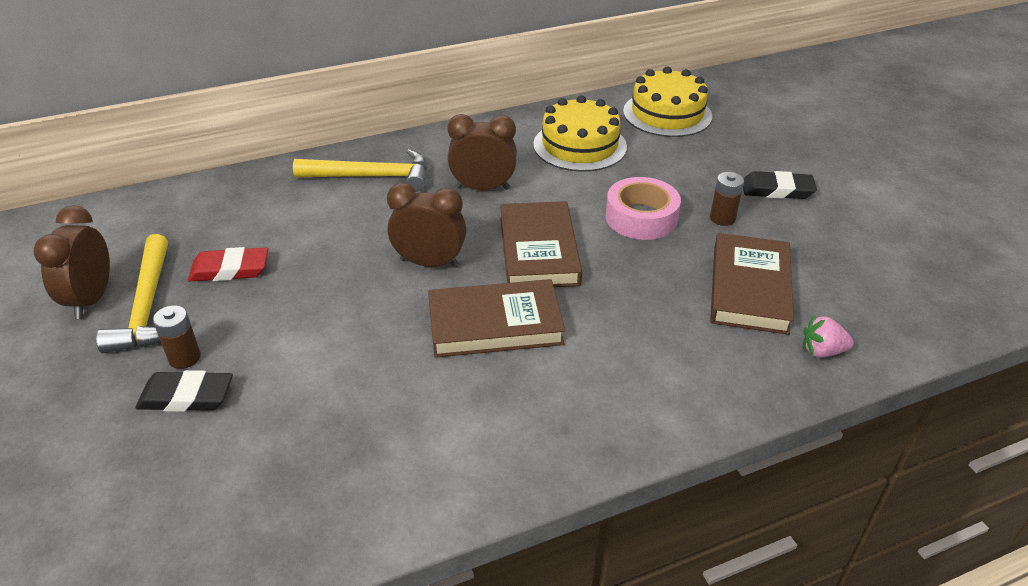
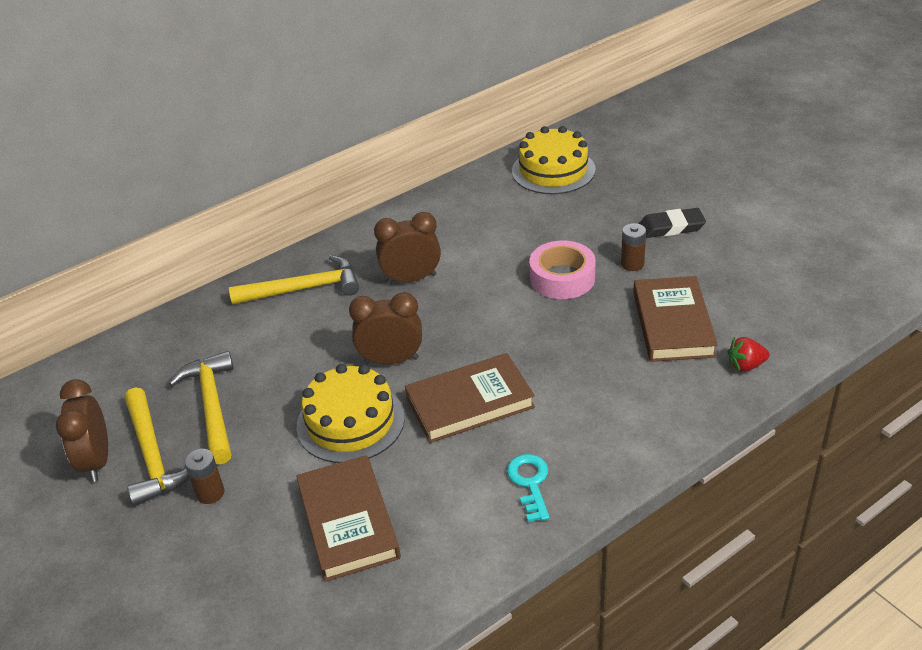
camera: 10 degrees left, 0 degrees up
black eraser [135,370,233,412] -> none
red eraser [188,247,268,281] -> yellow hammer [169,351,234,465]
brown book [500,201,582,287] -> brown book moved to [296,455,401,582]
yellow cake [533,96,627,172] -> yellow cake moved to [296,364,405,463]
pink strawberry [803,315,854,358] -> red strawberry [728,337,770,372]
none -> turquoise key [507,454,549,522]

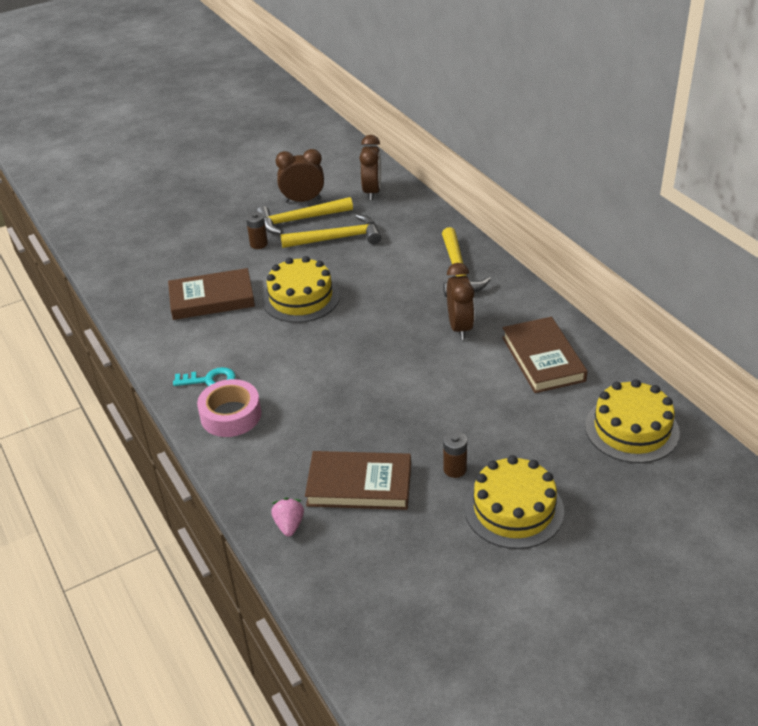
camera: 95 degrees right, 0 degrees up
brown clock [349,292,422,364] -> brown clock moved to [360,135,381,200]
brown book [405,353,535,443] -> brown book moved to [502,317,588,393]
pink tape [529,241,596,299] -> pink tape moved to [197,379,261,437]
black eraser [639,208,706,238] -> yellow cake [464,455,564,549]
red strawberry [728,337,770,372] -> pink strawberry [271,498,304,536]

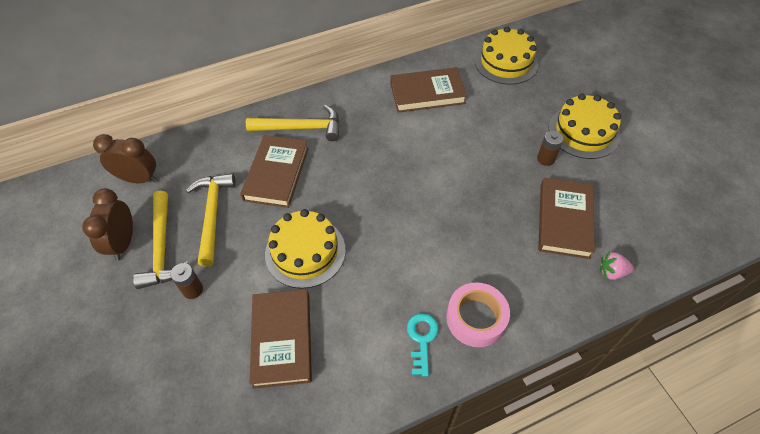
camera: 85 degrees left, 15 degrees up
brown clock [447,263,474,340] -> none
none -> brown book [240,135,309,208]

